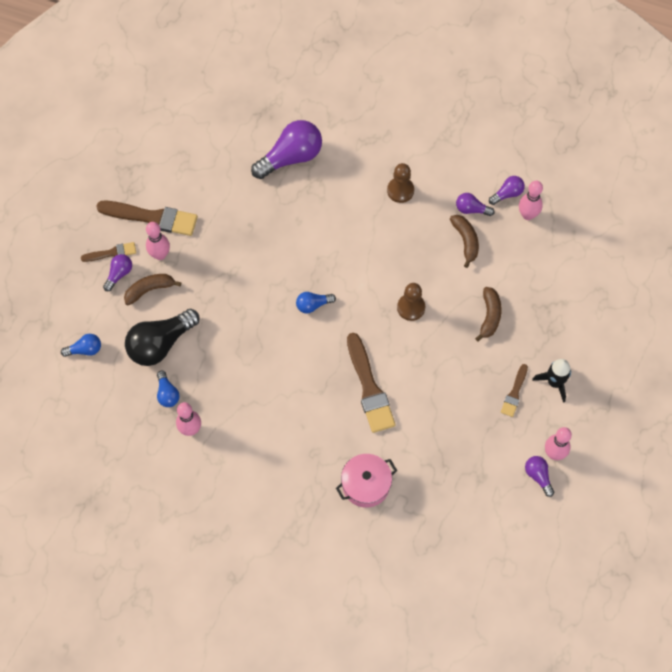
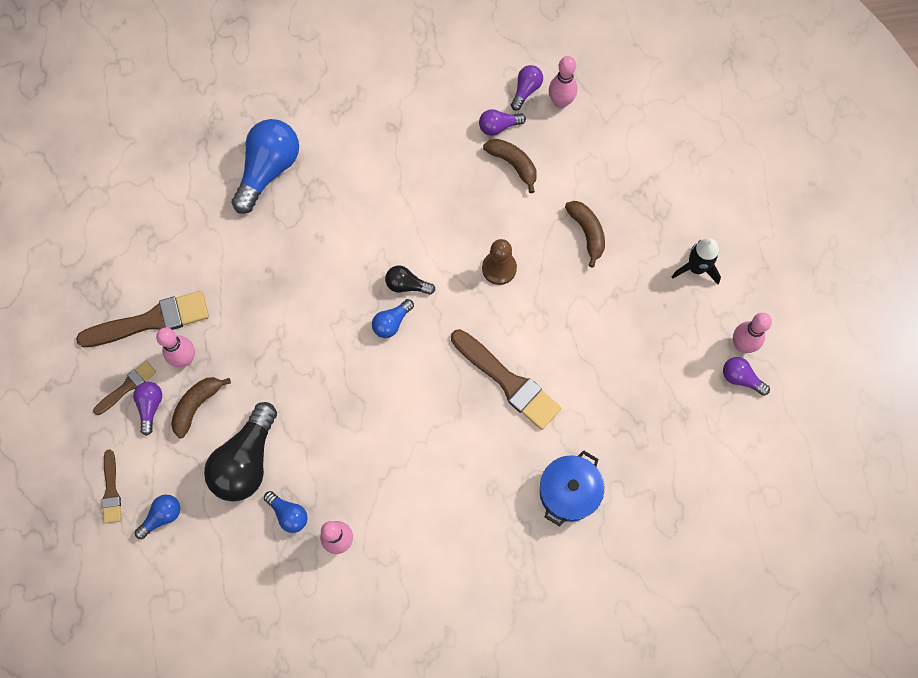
camera: 30 degrees left, 5 degrees up
purple light bulb [251,120,322,179] -> blue light bulb [231,119,299,214]
pink pot [336,454,397,508] -> blue pot [540,450,604,527]
brown pawn [387,163,414,203] -> none
brown brush [501,364,528,417] -> brown brush moved to [102,449,121,523]
none -> black light bulb [385,266,435,295]

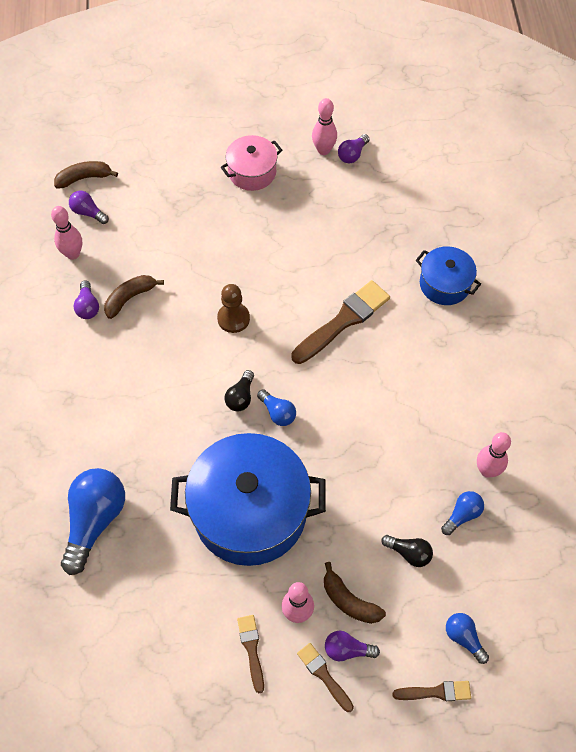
camera: 85 degrees left, 10 degrees down
brown brush [76,291,209,347] -> brown brush [237,615,264,693], size x0.54
black light bulb [204,402,277,502] -> black light bulb [381,535,433,567], size x0.50
blue light bulb [231,119,299,214] -> blue light bulb turned 75 degrees clockwise [61,468,125,575]
purple light bulb [511,65,543,111] -> purple light bulb moved to [69,191,109,224]
brown banana [565,201,605,268] -> brown banana moved to [54,161,118,189]
black rocket [672,238,721,284] -> pink pot [221,135,282,191]
none -> blue pot [170,433,326,566]

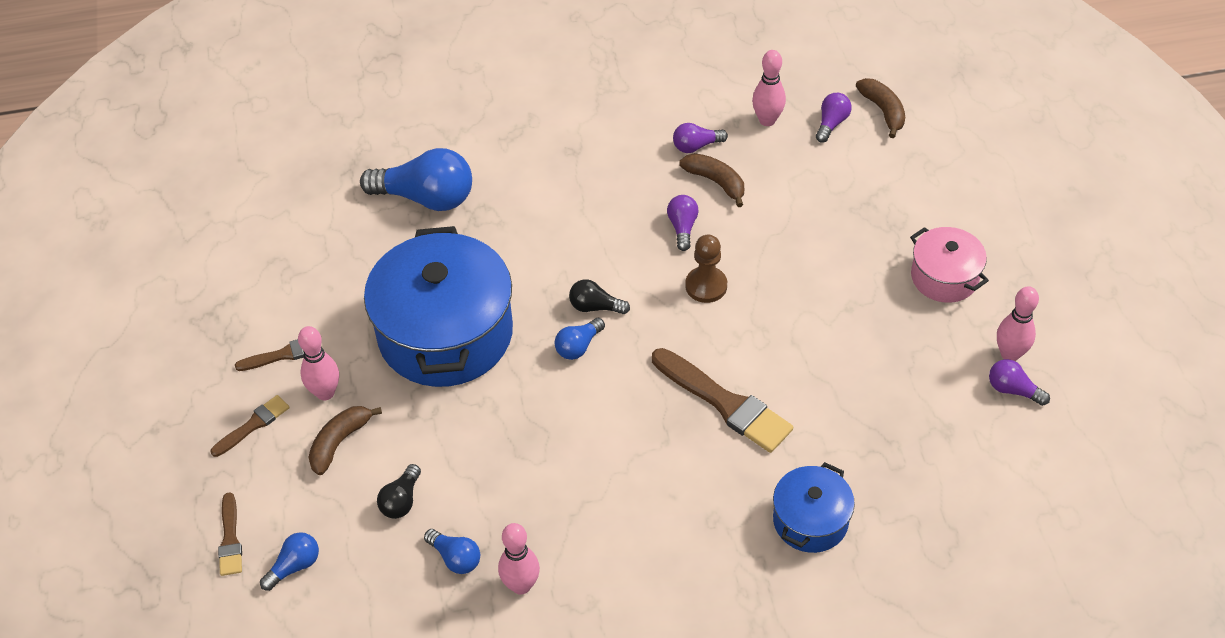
camera: 85 degrees right, 10 degrees down
purple light bulb [325,631,380,661] -> purple light bulb moved to [667,195,699,251]

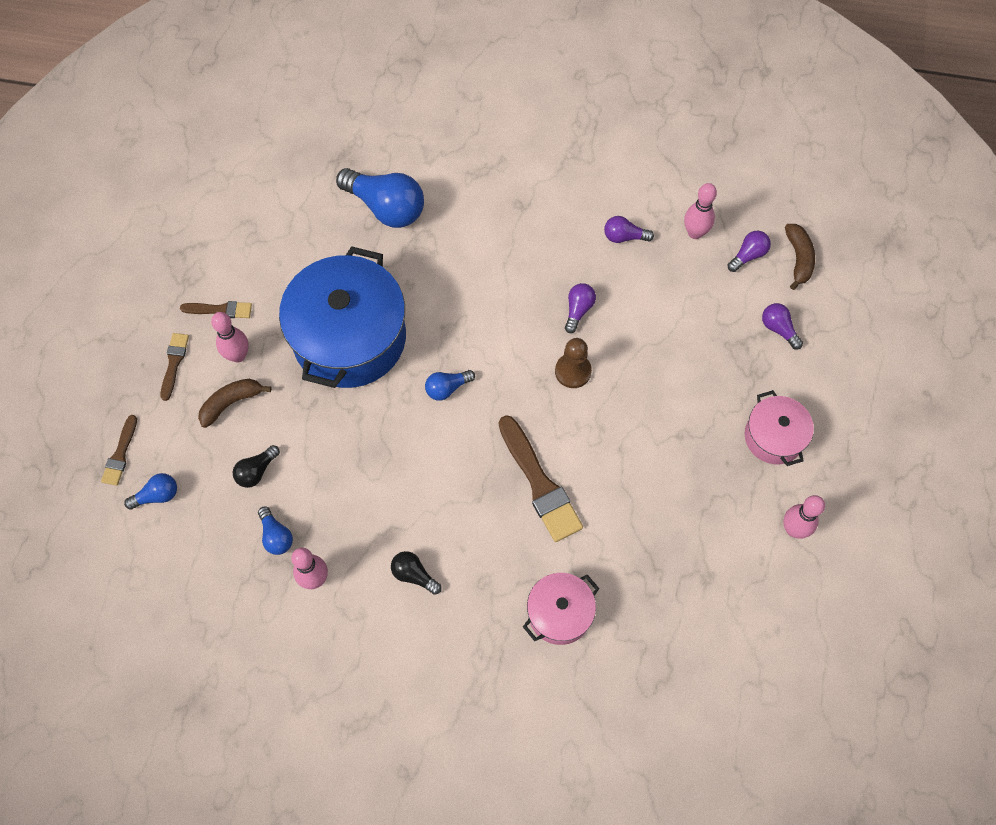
camera: 20 degrees right, 15 degrees up
brown brush [211,395,290,457] -> brown brush turned 60 degrees counterclockwise [160,333,189,401]
black light bulb [569,279,630,314] -> black light bulb moved to [391,551,442,595]
brown banana [679,153,744,207] -> none
blue pot [773,462,855,553] -> pink pot [523,573,599,645]
purple light bulb [989,359,1050,406] -> purple light bulb moved to [762,303,803,350]

